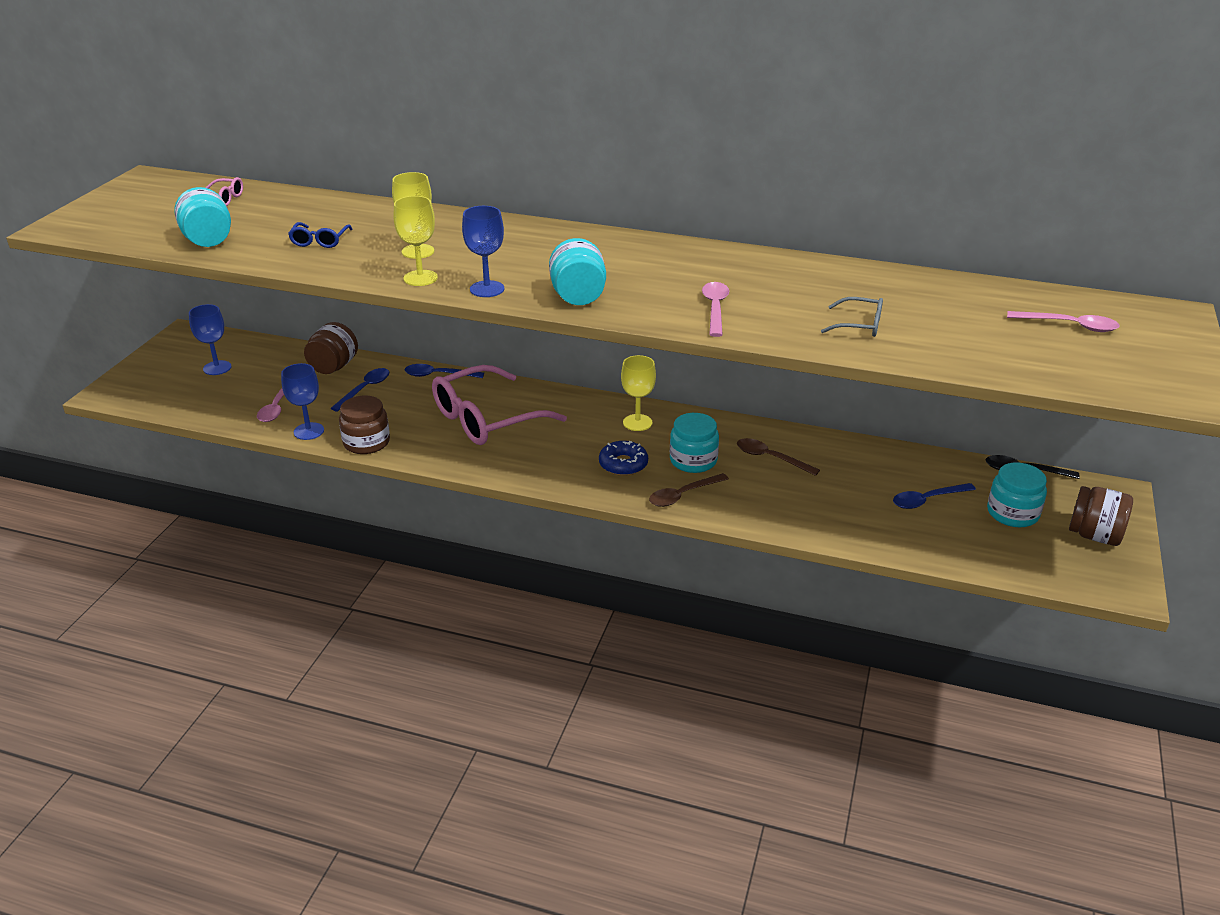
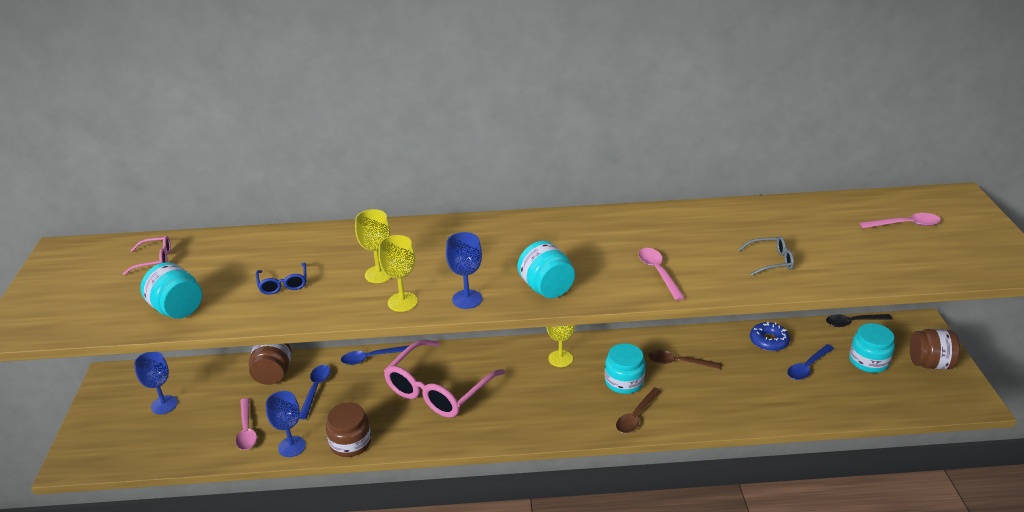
camera: 20 degrees left, 0 degrees up
blue donut [599,441,648,476] -> blue donut moved to [750,322,790,351]

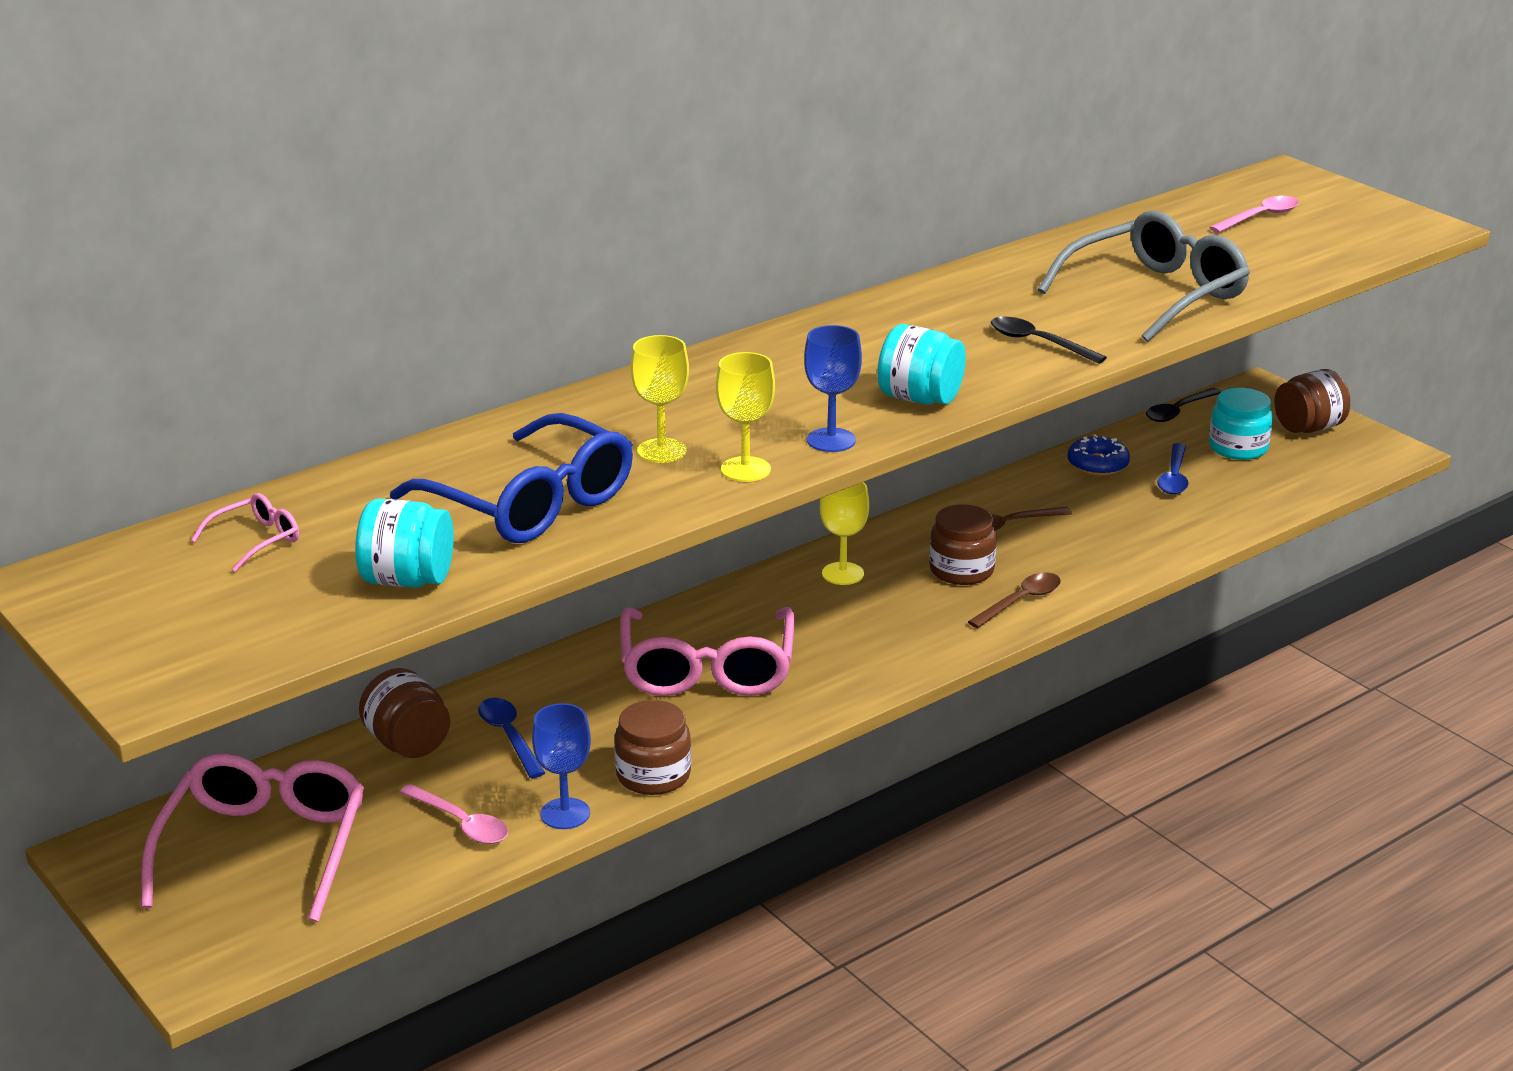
camera: 35 degrees left, 5 degrees down
blue goblet [134,352,178,414] -> pink glasses [141,754,364,922]
blue glasses [256,262,306,295] -> blue glasses [390,413,633,543], size x2.26
blue spoon [341,345,410,365] -> none
turquoise jar [605,343,645,394] -> brown jar [929,504,997,585]
brown spoon [616,387,661,433] -> brown spoon turned 135 degrees counterclockwise [968,572,1061,628]
pink spoon [638,248,685,301] -> black spoon [991,317,1107,364]
grey glasses [738,236,794,276] -> grey glasses [1038,210,1250,342], size x2.26

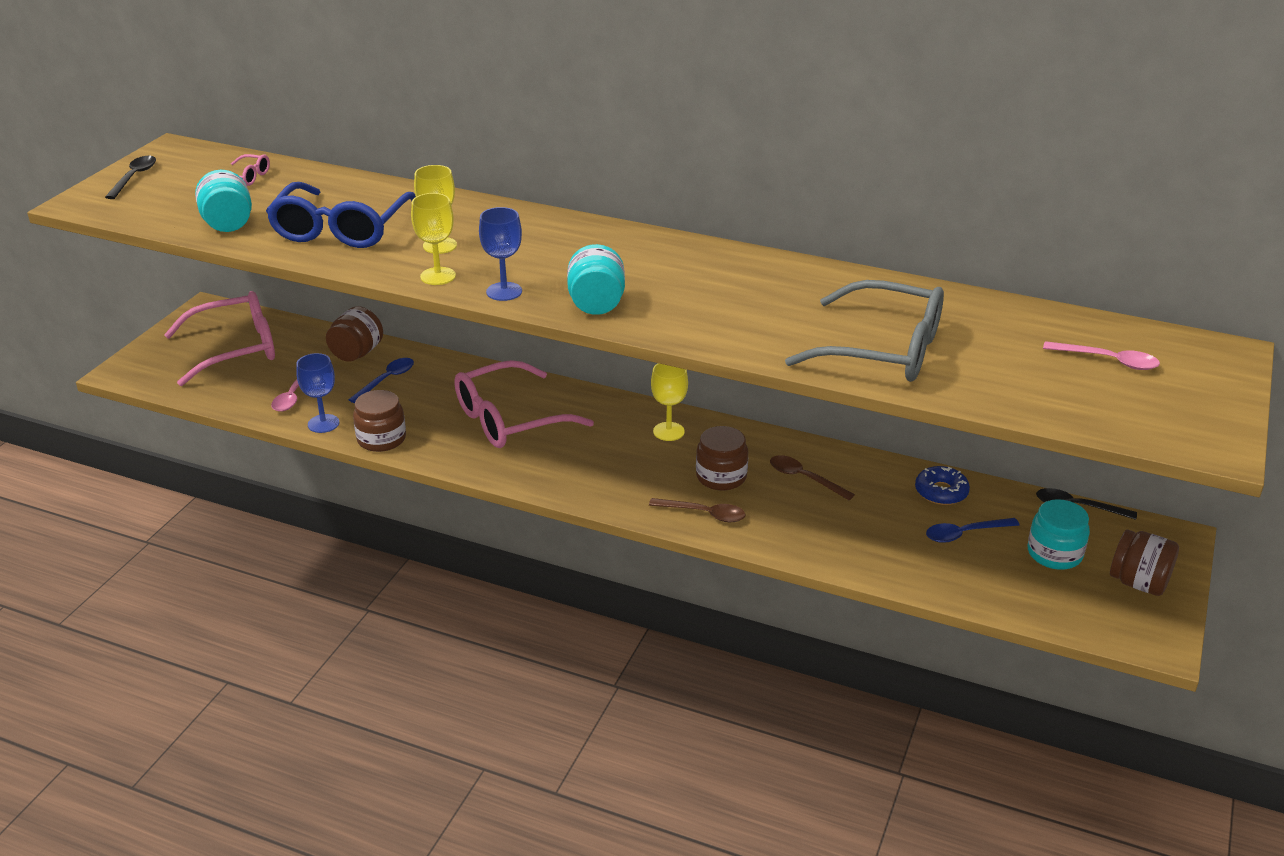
camera: 60 degrees right, 5 degrees up
black spoon [991,317,1107,364] -> black spoon moved to [105,156,156,199]

